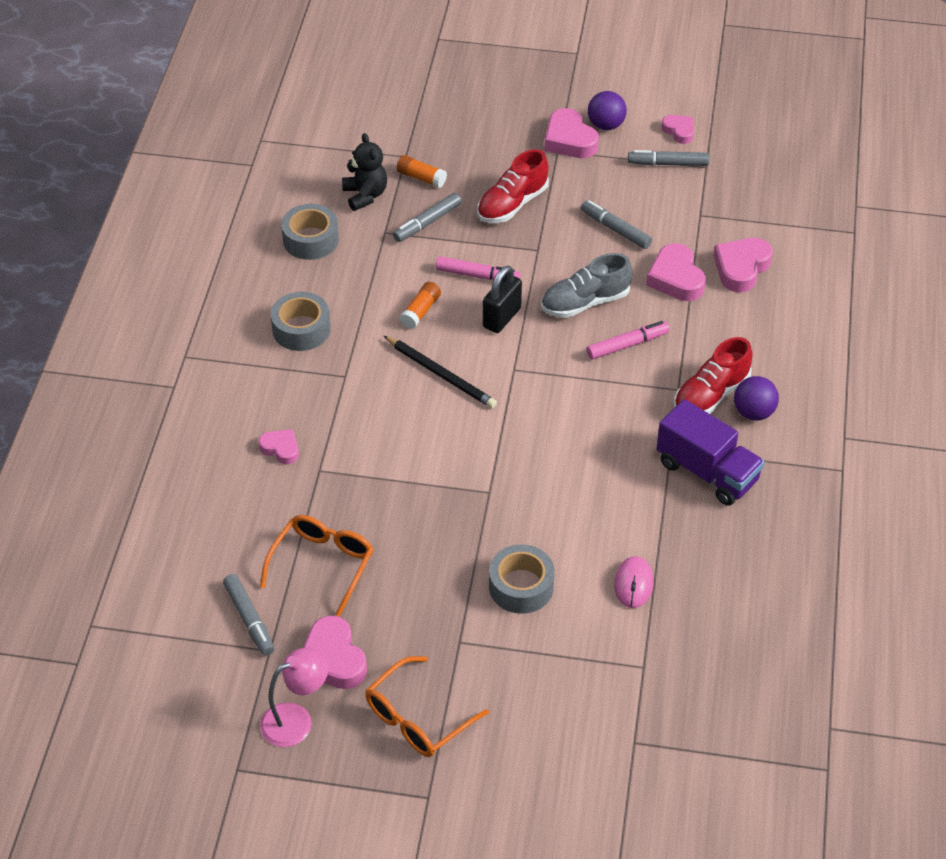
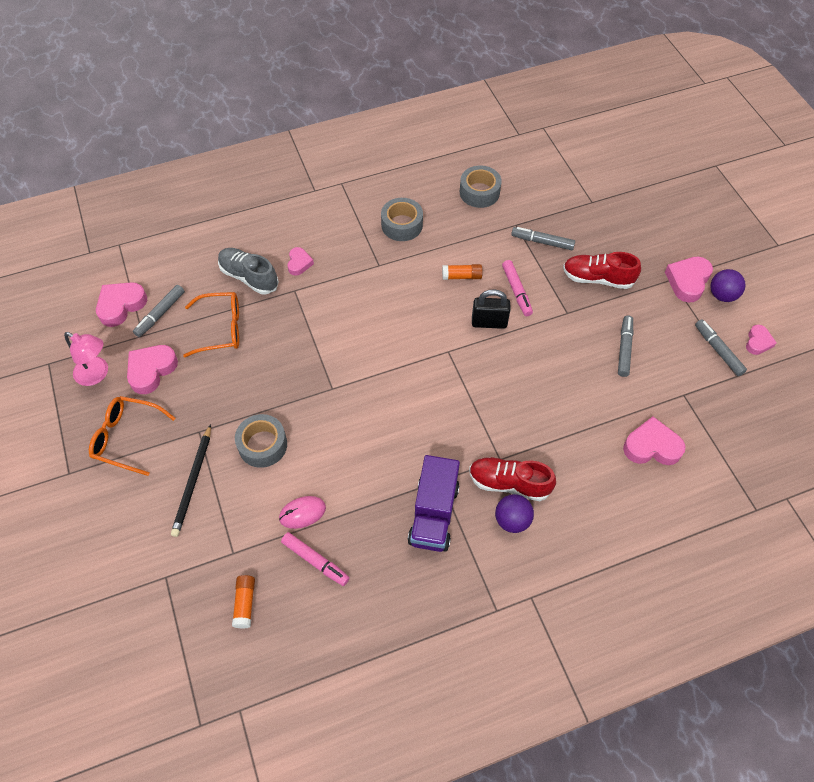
camera: 60 degrees right, 10 degrees up
black teddy bear [342,133,387,211] -> none
black pencil [384,336,497,408] -> black pencil moved to [171,424,211,537]
orange glue stick [396,155,447,188] -> orange glue stick moved to [232,575,255,629]
grey shoe [541,253,633,318] -> grey shoe moved to [218,248,279,294]
pink marker [587,321,670,360] -> pink marker moved to [281,532,350,586]
pink heart [646,243,706,301] -> pink heart moved to [96,282,147,327]

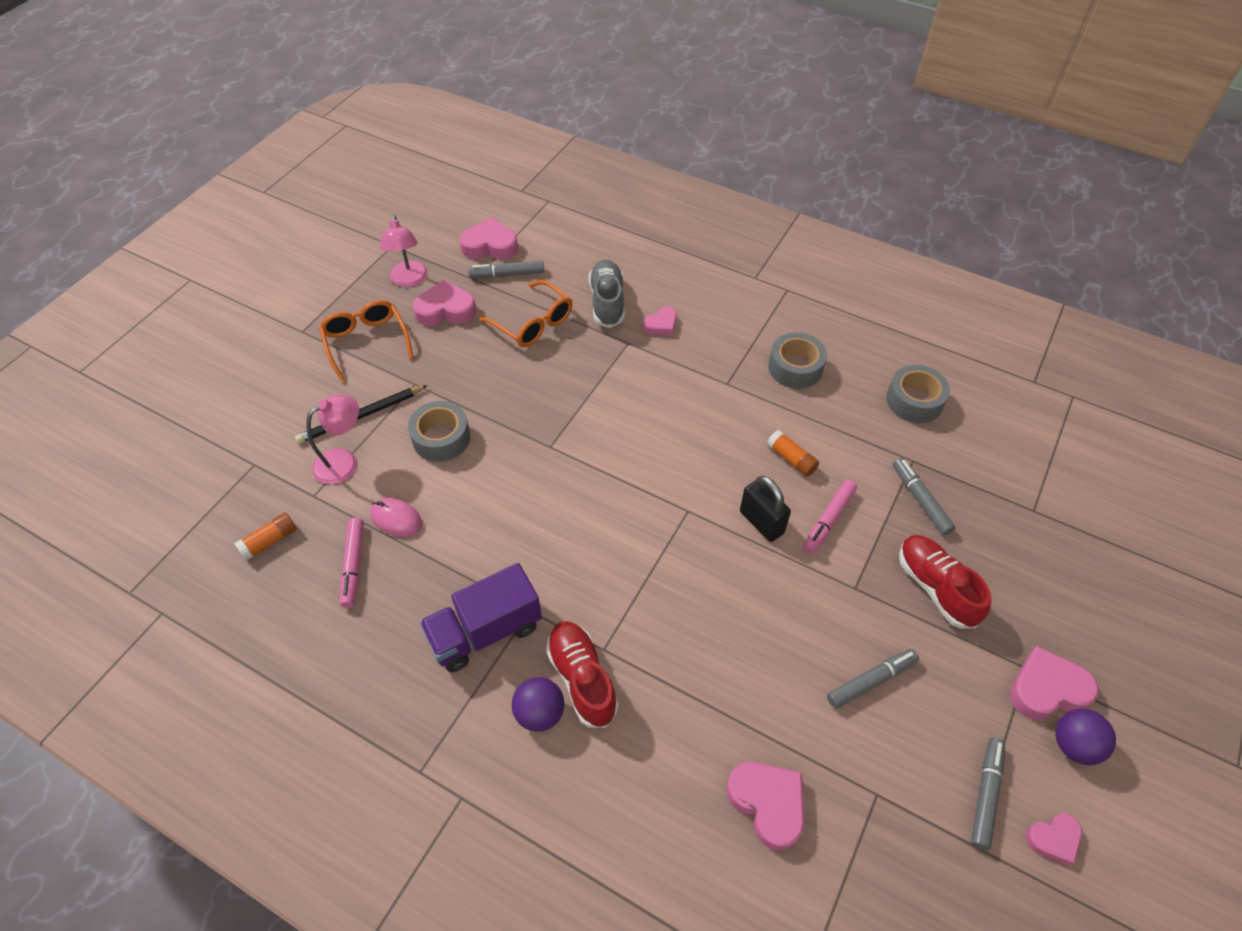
camera: 50 degrees right, 5 degrees down
none -> pink lamp [306,395,359,485]

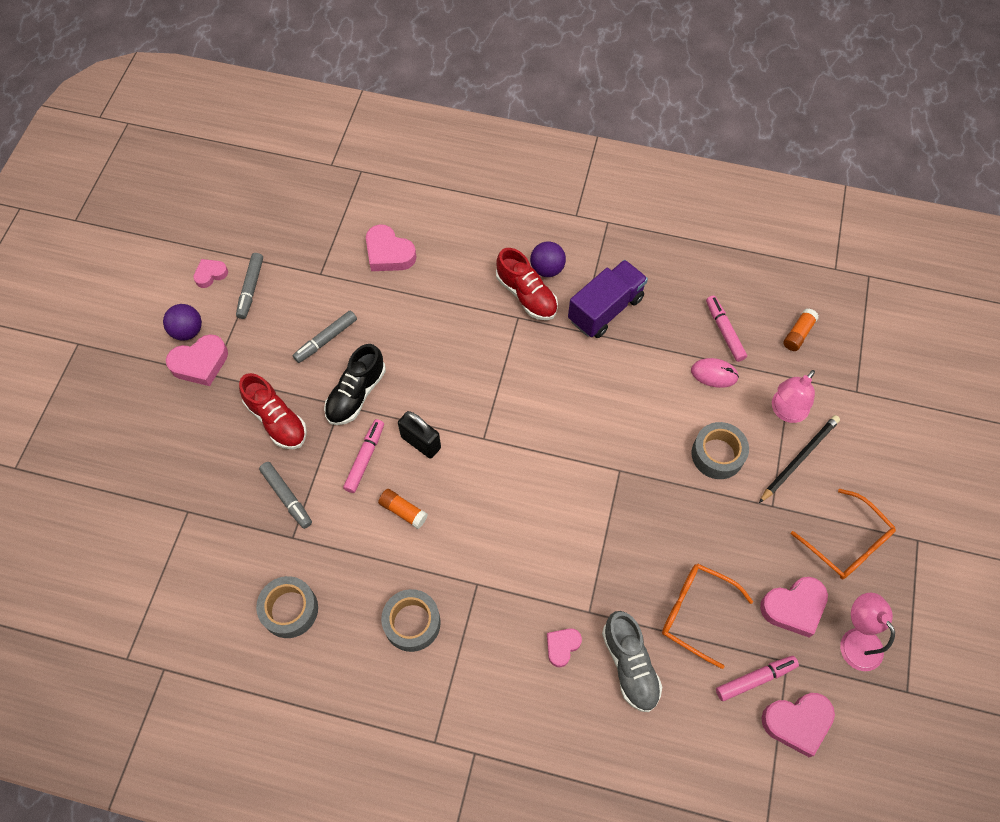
camera: 165 degrees right, 10 degrees up
grey marker [468,260,544,278] -> pink marker [716,656,799,701]
none -> black shoe [324,344,386,425]

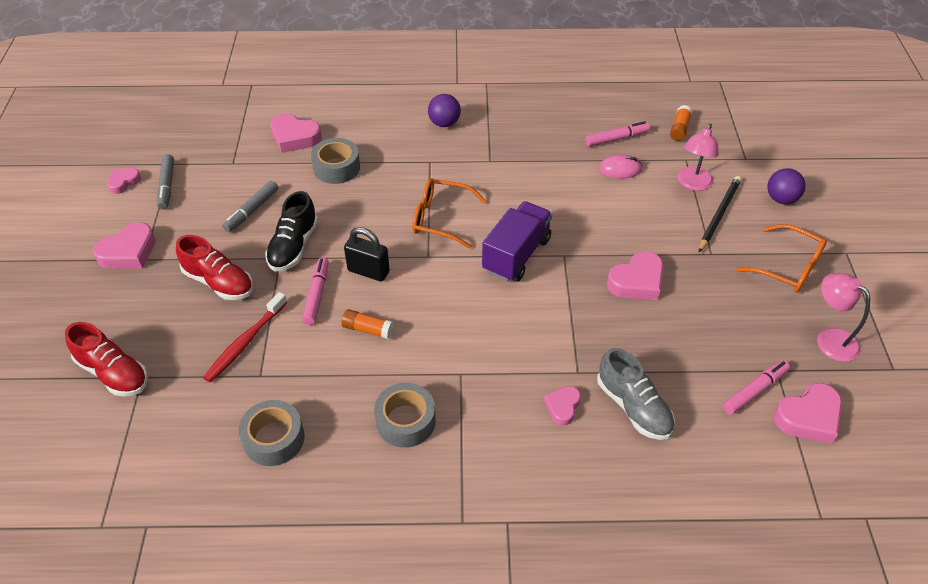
camera: 15 degrees left, 15 degrees down
purple ball [163,304,202,341] -> purple ball moved to [768,168,806,204]
grey marker [259,462,312,529] -> red toothbrush [203,292,287,382]
red shoe [496,248,558,320] -> red shoe moved to [65,322,148,396]
purple truck [568,260,648,338] -> purple truck moved to [482,201,552,282]
orange glasses [662,564,753,669] -> orange glasses moved to [412,178,487,249]
grey tape [691,422,749,479] -> grey tape moved to [311,138,360,184]
pink marker [706,296,747,362] -> pink marker turned 105 degrees clockwise [585,121,650,147]
pink heart [760,577,828,638] -> pink heart moved to [607,251,663,300]

